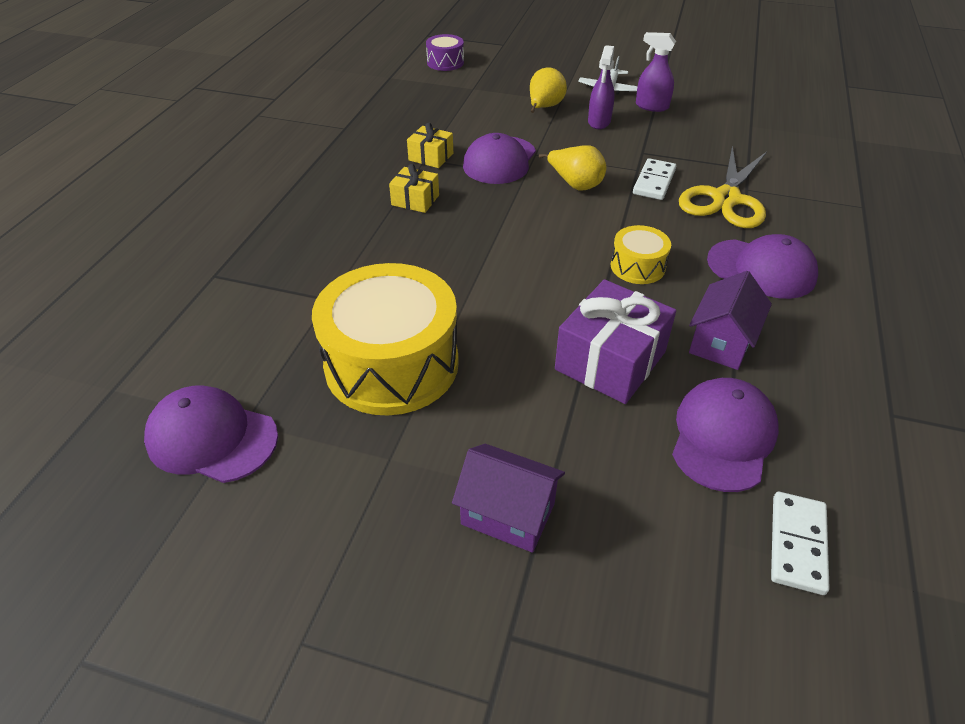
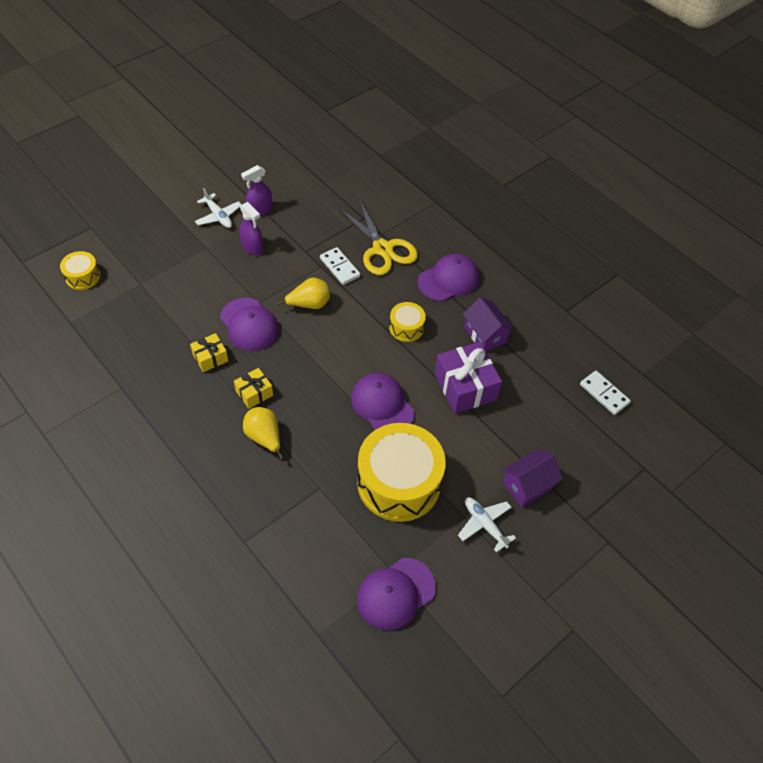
camera: 60 degrees left, 10 degrees up
purple drum [426,34,464,71] -> yellow drum [60,251,100,290]
yellow pear [530,67,567,113] -> yellow pear moved to [243,407,283,459]
purple cap [672,378,779,492] -> purple cap moved to [351,373,414,430]
none -> white plane [458,497,516,553]

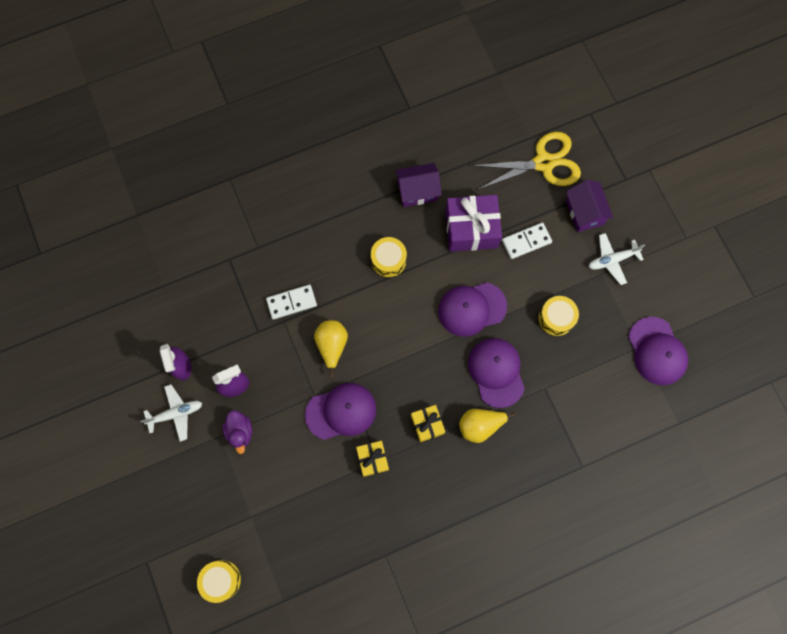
camera: 70 degrees left, 20 degrees up
yellow scissors [339,200,418,275] -> yellow scissors moved to [471,132,581,190]
yellow drum [357,423,446,522] -> yellow drum [538,296,579,336], size x0.47
purple cap [417,254,479,301] -> purple cap moved to [468,338,525,408]
white domino [580,371,631,415] -> white domino moved to [502,222,552,259]
none -> purple duck [222,410,252,454]

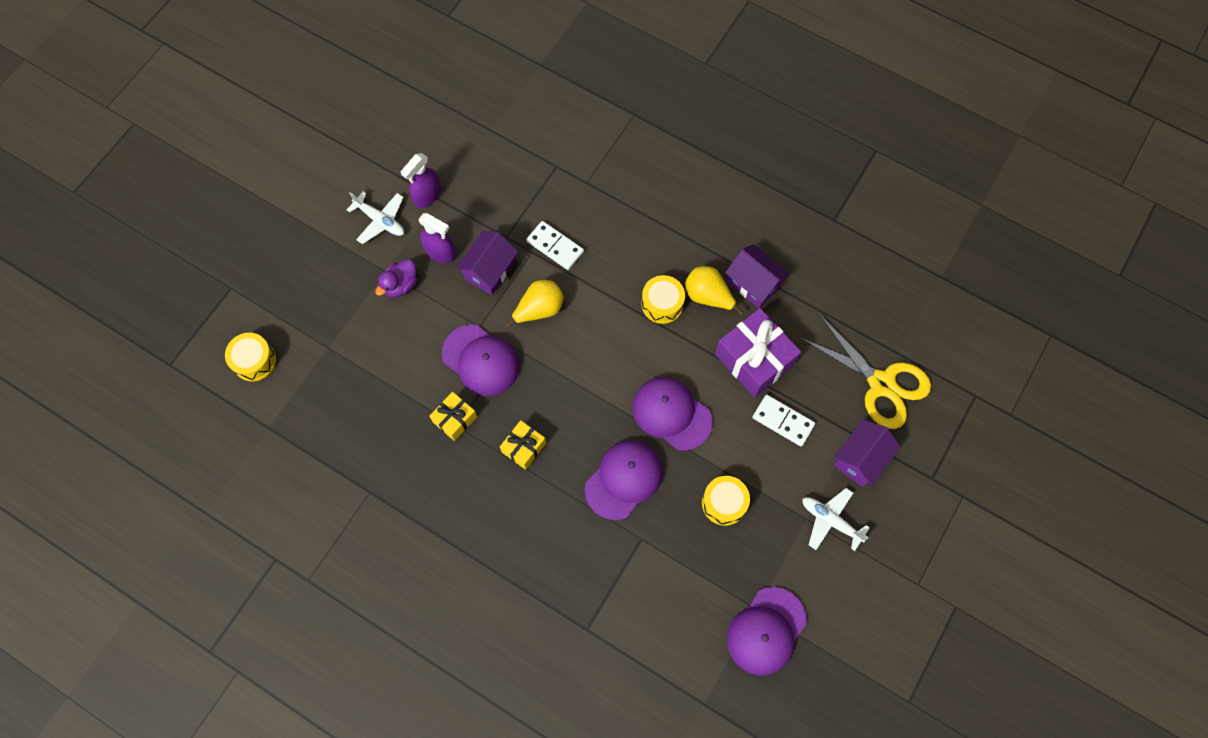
camera: 55 degrees right, 5 degrees down
yellow pear [459,409,516,443] -> yellow pear moved to [685,266,743,315]
none -> purple house [456,231,518,295]

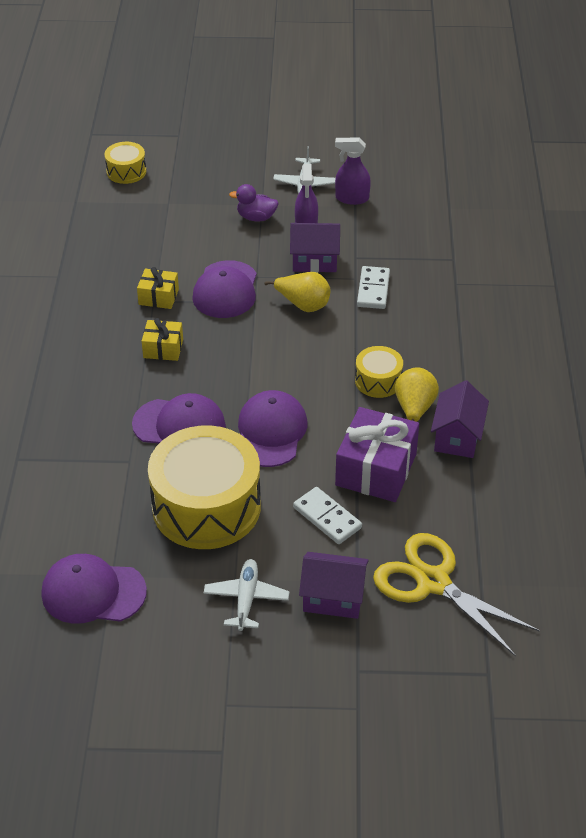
camera: 60 degrees right, 25 degrees down
yellow drum [702,476,750,526] -> yellow drum [148,426,261,549], size x2.12
white domino [752,395,815,446] -> white domino turned 45 degrees counterclockwise [293,487,362,544]
yellow scissors [800,315,931,429] -> yellow scissors turned 120 degrees clockwise [373,533,540,656]

